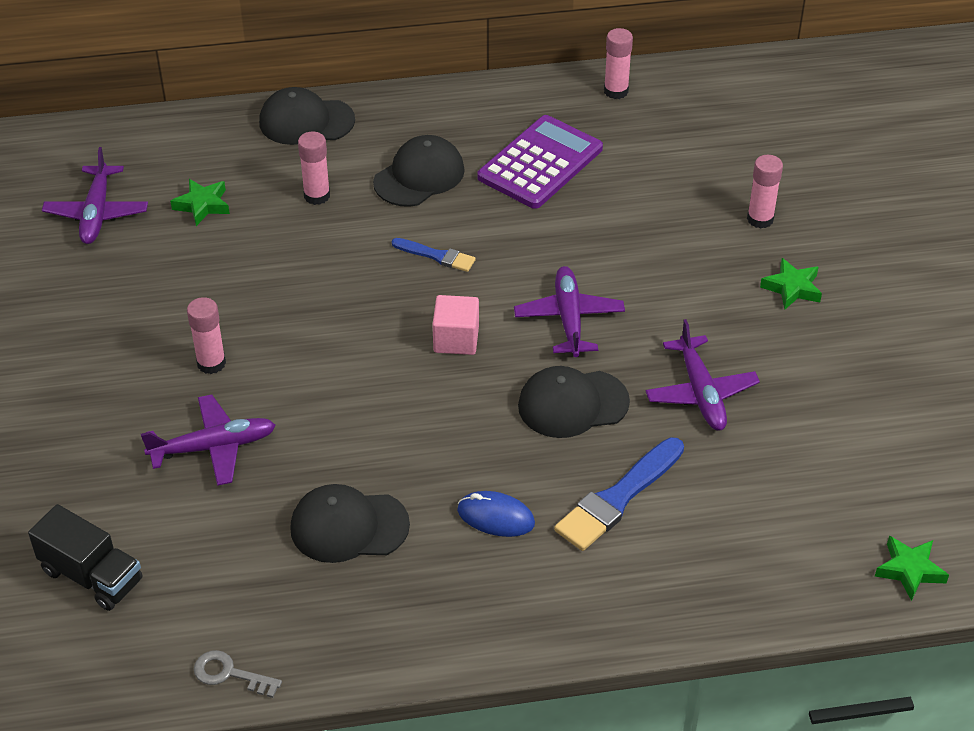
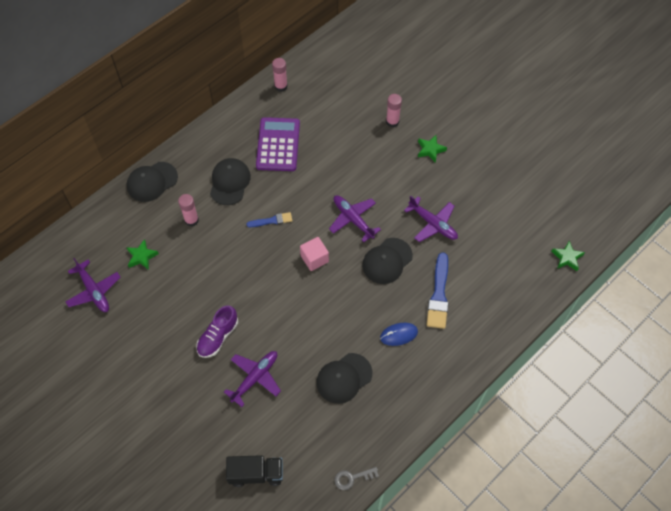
camera: 35 degrees left, 15 degrees up
pink glue stick [187,297,226,374] -> purple shoe [196,305,238,358]

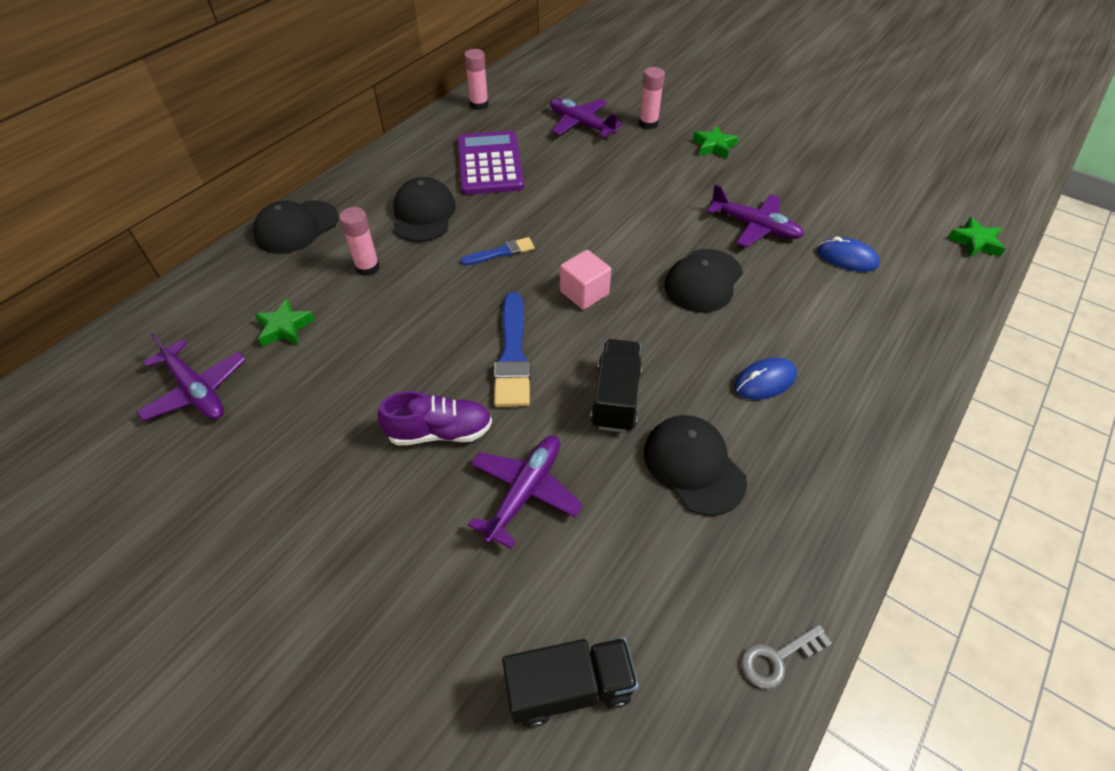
camera: 10 degrees left, 10 degrees down
purple shoe [196,305,238,358] -> purple shoe turned 120 degrees counterclockwise [378,391,492,446]
black cap [316,353,372,404] -> black cap turned 105 degrees clockwise [644,415,747,516]
purple plane [329,195,381,242] -> purple plane moved to [550,98,623,138]
blue brush [427,252,449,329] -> blue brush moved to [494,292,531,407]
none -> black truck [591,339,642,433]
none -> blue mouse [817,237,880,272]

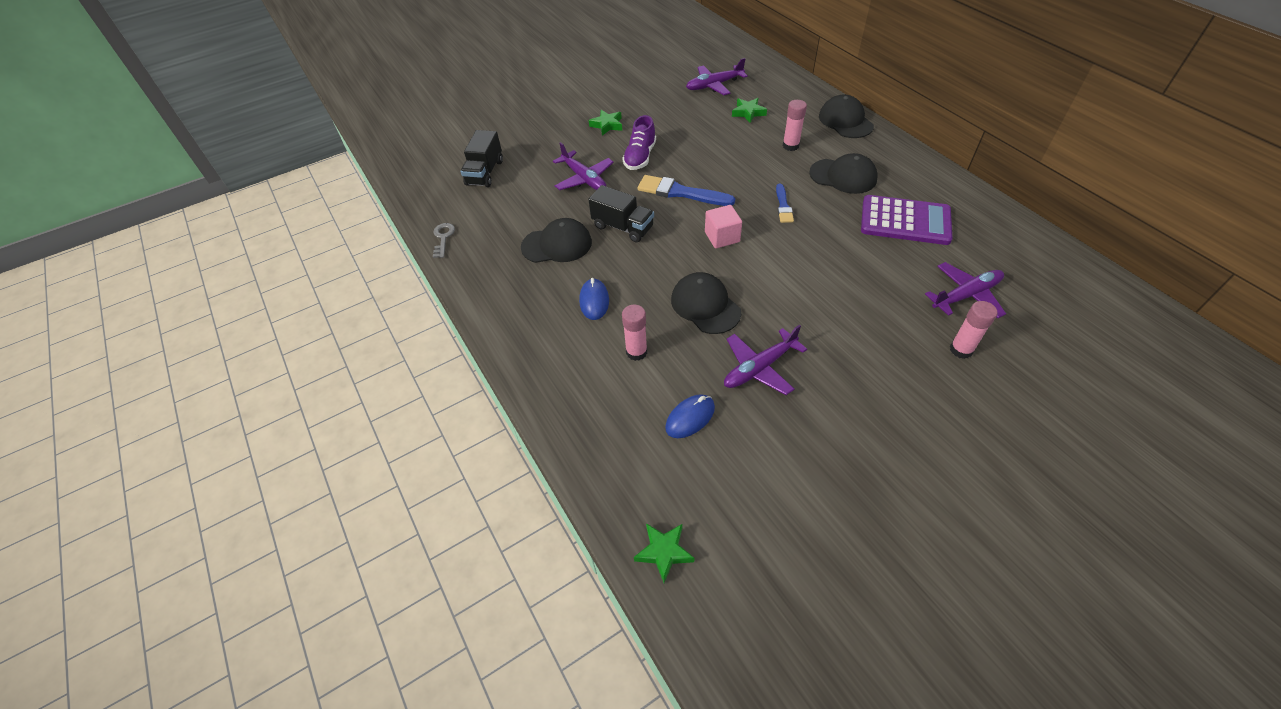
camera: 115 degrees right, 0 degrees up
pink glue stick [464,49,489,110] -> pink glue stick moved to [622,305,647,361]
green star [693,126,739,159] -> green star moved to [589,110,622,136]

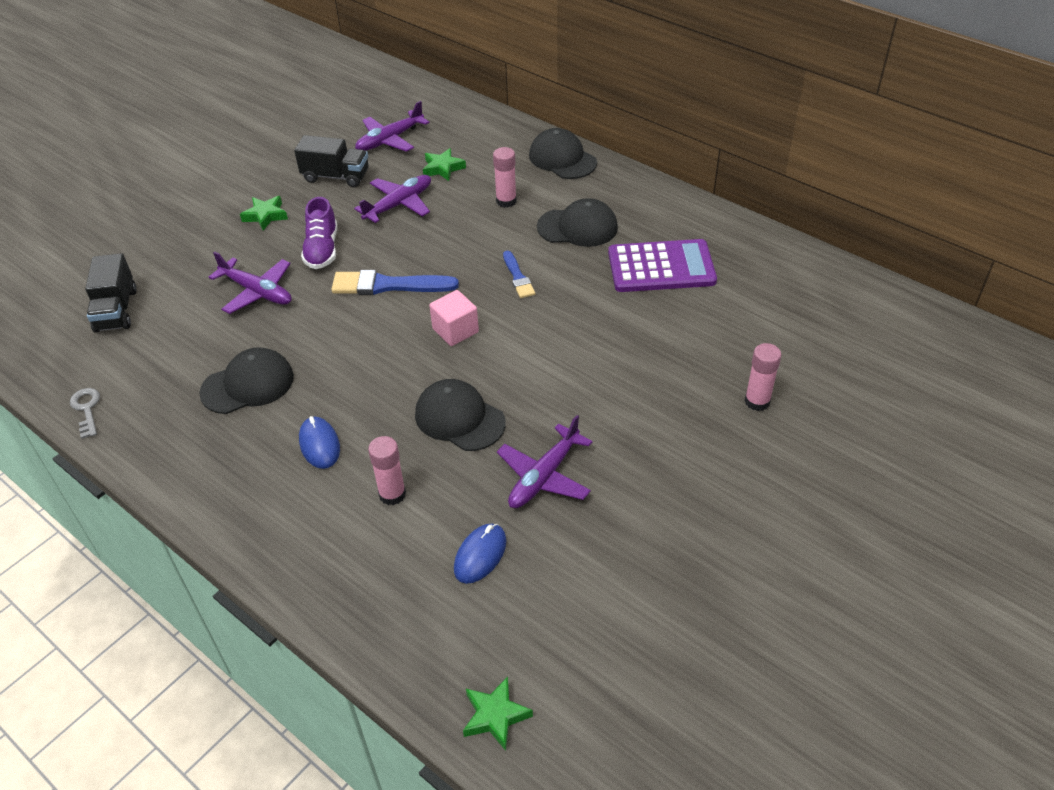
camera: 20 degrees left, 5 degrees down
black truck [588,185,654,243] -> black truck moved to [294,135,369,187]
purple plane [925,262,1006,318] -> purple plane moved to [354,175,431,223]

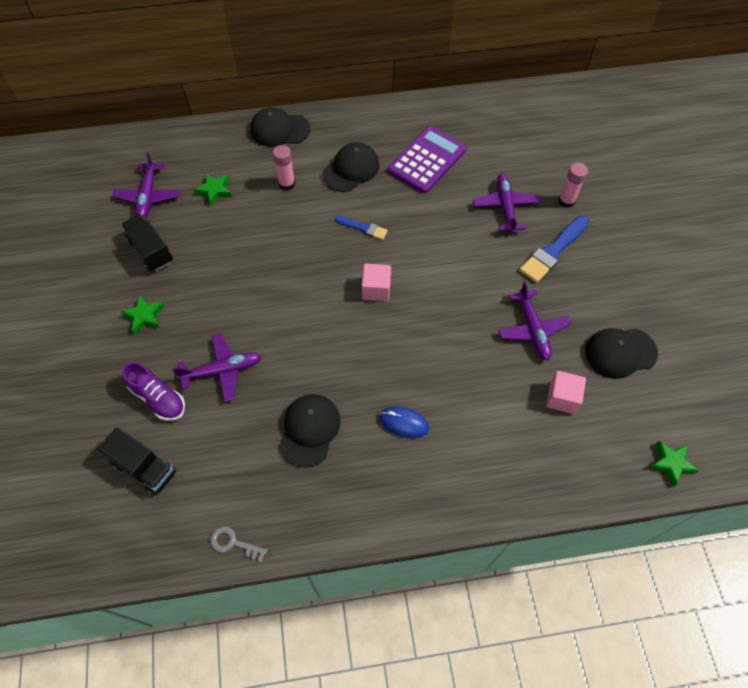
camera: 50 degrees left, 15 degrees up
black truck [294,135,369,187] -> black truck turned 90 degrees counterclockwise [121,214,173,271]
purple shoe [301,197,337,269] -> purple shoe moved to [122,362,185,421]
blue brush [331,270,459,295] -> blue brush moved to [519,215,589,283]
purple plane [354,175,431,223] -> purple plane moved to [473,173,540,233]
pink glue stick [368,436,406,505] -> none
black cap [415,379,506,451] -> black cap moved to [585,328,658,379]
blue mouse [454,524,506,584] -> pink cube [546,371,586,414]

